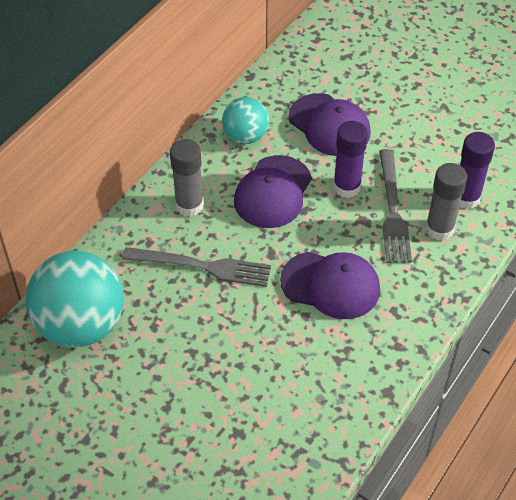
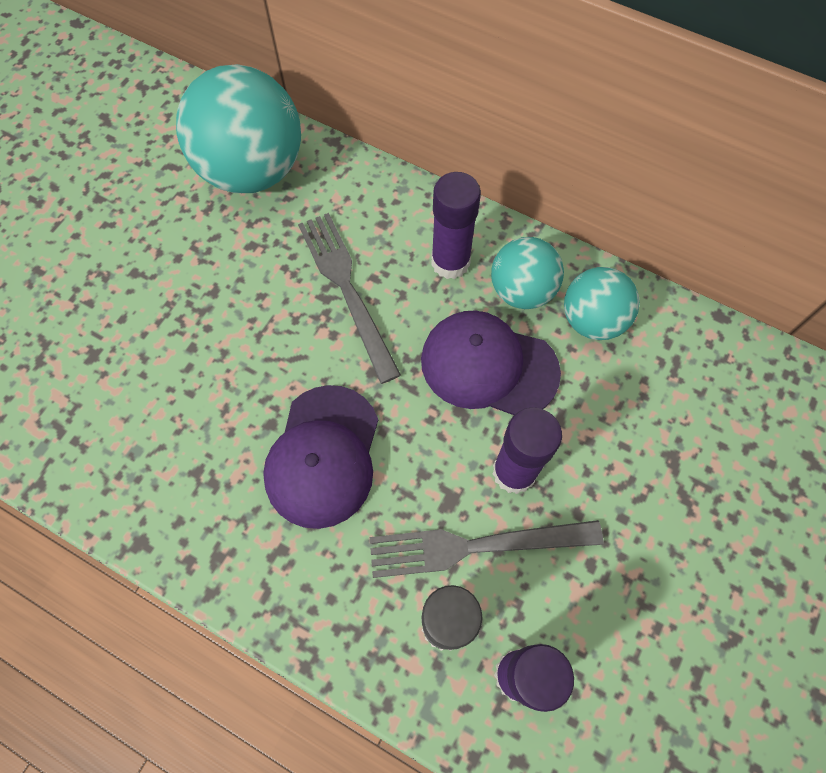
camera: 85 degrees right, 15 degrees up
grey fork [122,247,271,287] -> grey fork turned 150 degrees clockwise [298,213,401,384]
grey glue stick [170,139,204,217] -> purple glue stick [431,172,481,279]
purple cap [289,93,371,156] -> none
none -> turquoise ball [491,237,564,309]

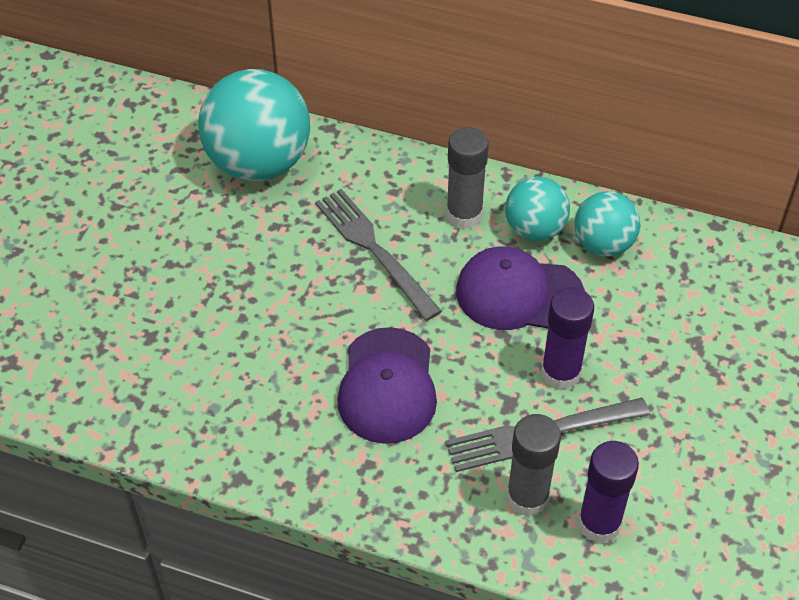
camera: 10 degrees left, 15 degrees down
purple glue stick [431,172,481,279] -> grey glue stick [446,127,489,229]

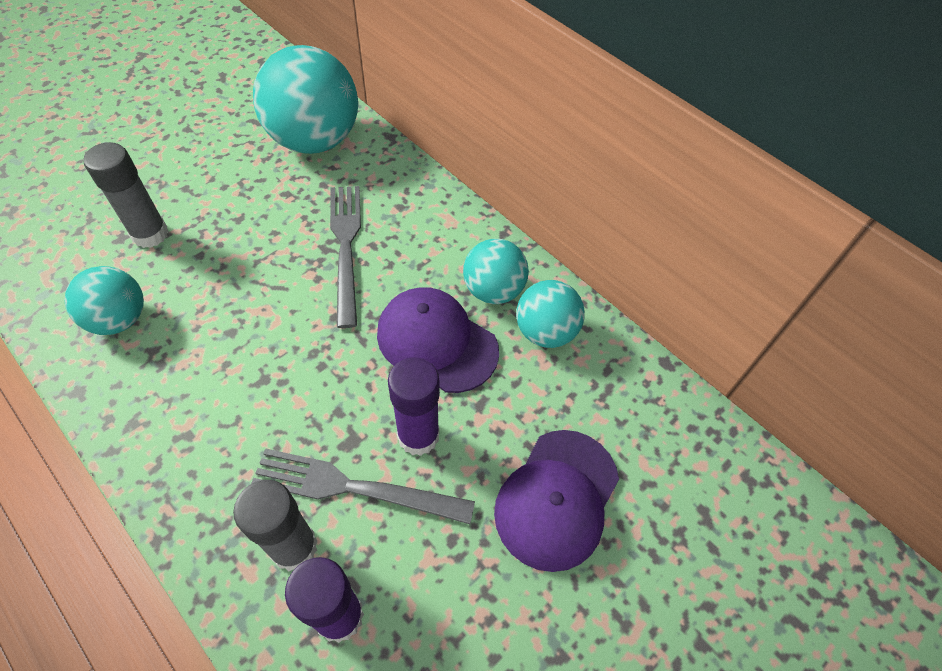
camera: 25 degrees right, 5 degrees up
purple cap [337,327,437,444] -> purple cap moved to [494,430,619,572]
grey glue stick [446,127,489,229] -> grey glue stick moved to [83,142,169,248]
none -> turquoise ball [65,266,144,335]

